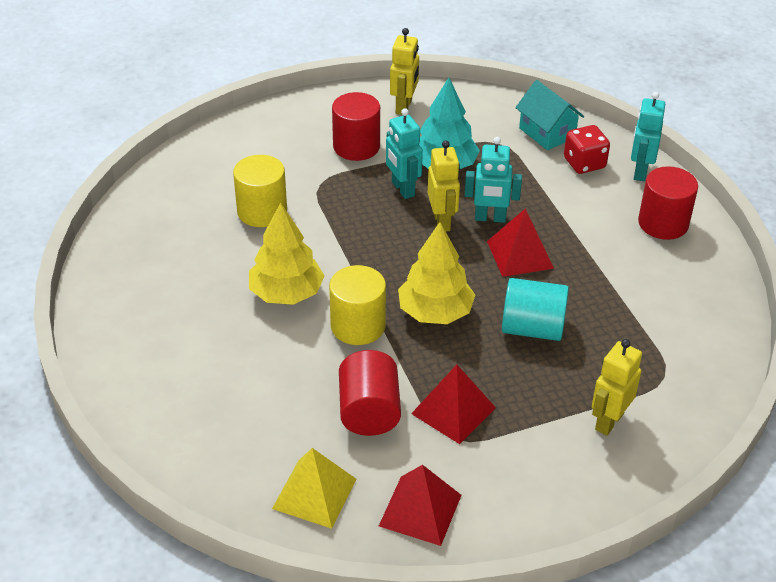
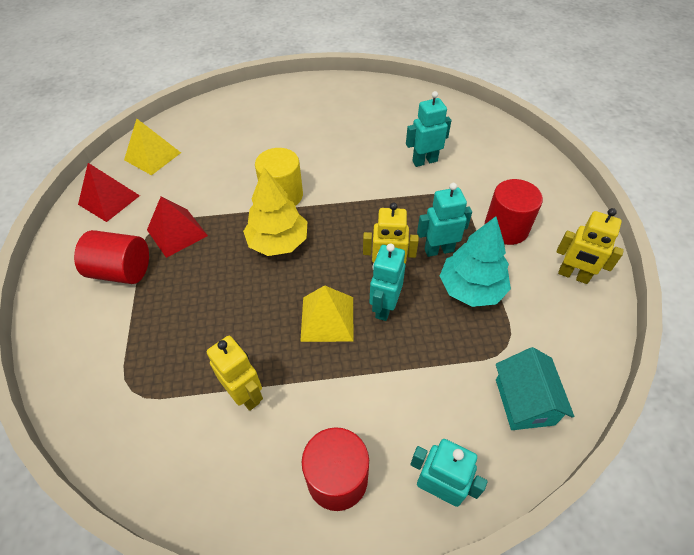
camera: 105 degrees right, 10 degrees up
yellow cylinder [233,155,287,227] -> turquoise robot [406,91,451,167]
yellow tree [249,203,324,305] -> none
red cylinder [339,350,401,436] -> red cylinder moved to [74,230,149,284]
red pyramid [487,209,554,277] -> yellow pyramid [300,285,353,342]
turquoise cylinder [502,278,569,341] -> none
turquoise house [515,80,584,150] -> turquoise house turned 75 degrees counterclockwise [496,347,574,430]
red dice [564,125,610,174] -> none
yellow robot [592,339,642,436] -> yellow robot moved to [207,336,263,411]

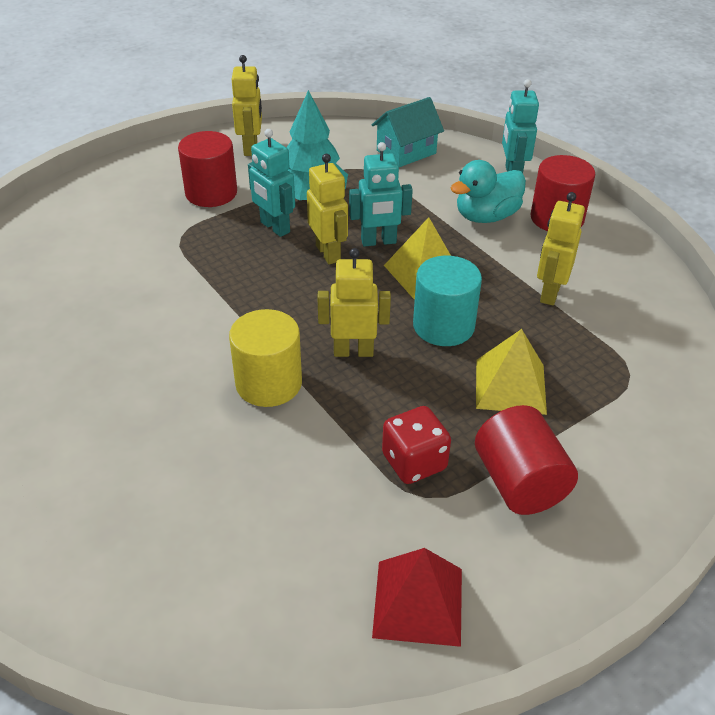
camera: 120 degrees left, 10 degrees down
yellow pyramid [124,119,181,175] -> yellow pyramid moved to [476,329,547,415]
red pyramid [147,196,208,258] -> red dice [382,406,451,484]
yellow tree [243,167,307,256] -> yellow robot [317,248,391,357]
turquoise robot [406,91,451,167] -> none
none -> turquoise cylinder [413,256,482,346]
none -> turquoise duck [450,160,526,223]

